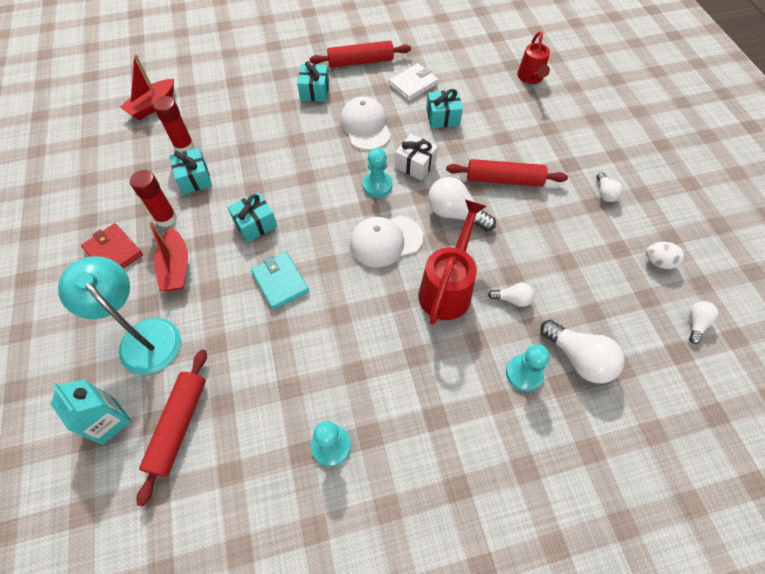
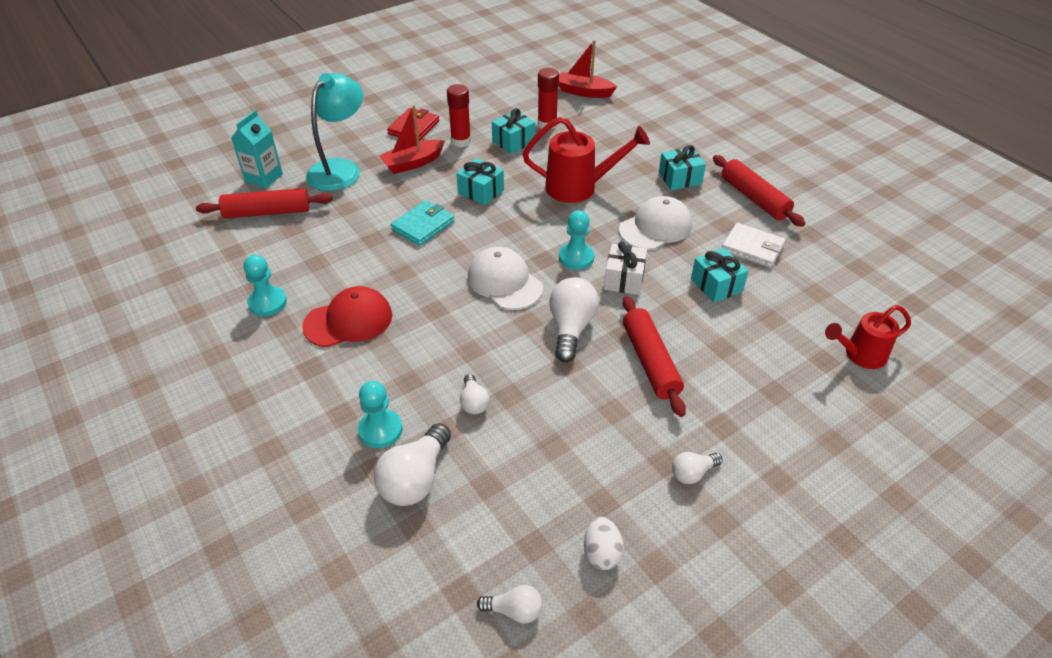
camera: 70 degrees right, 15 degrees down
red watering can [418,200,486,325] -> red watering can moved to [523,117,650,203]
none -> red cap [302,286,392,347]

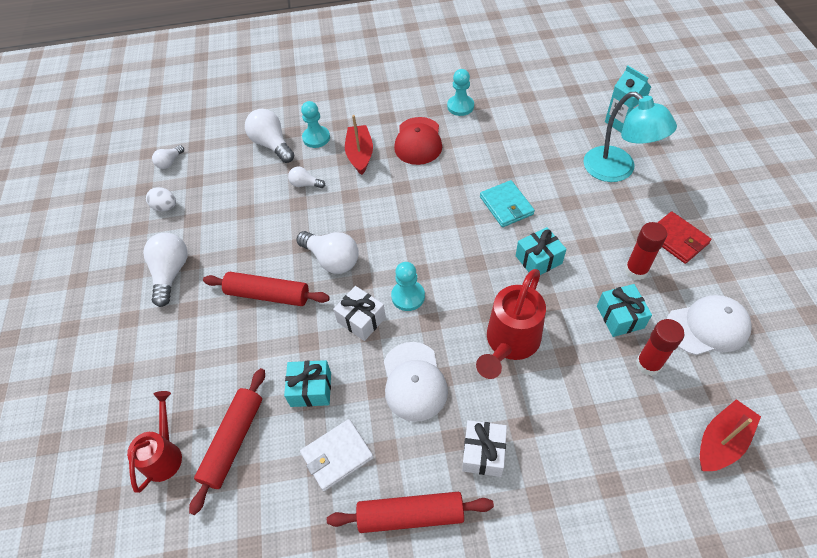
camera: 120 degrees right, 10 degrees up
red rolling pin [196,188,333,219] -> red rolling pin moved to [189,368,265,515]
red boat [379,105,445,174] -> red boat moved to [345,115,373,175]
white cap [468,247,543,310] -> white cap moved to [667,295,752,355]
turquoise gift [659,145,706,190] -> white gift [462,420,507,477]
white light bulb [672,452,723,484] -> white light bulb [143,233,188,307], size x1.83

